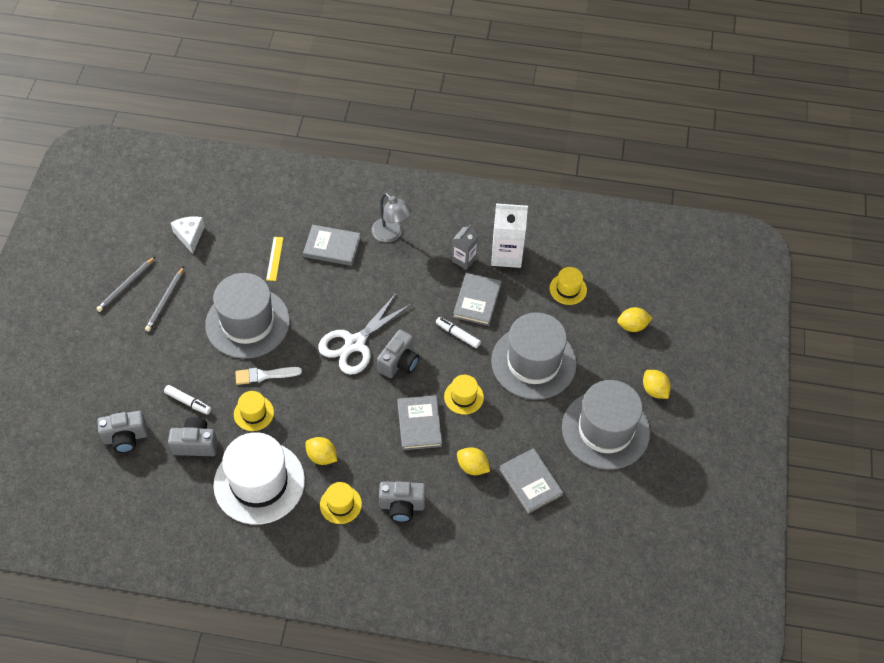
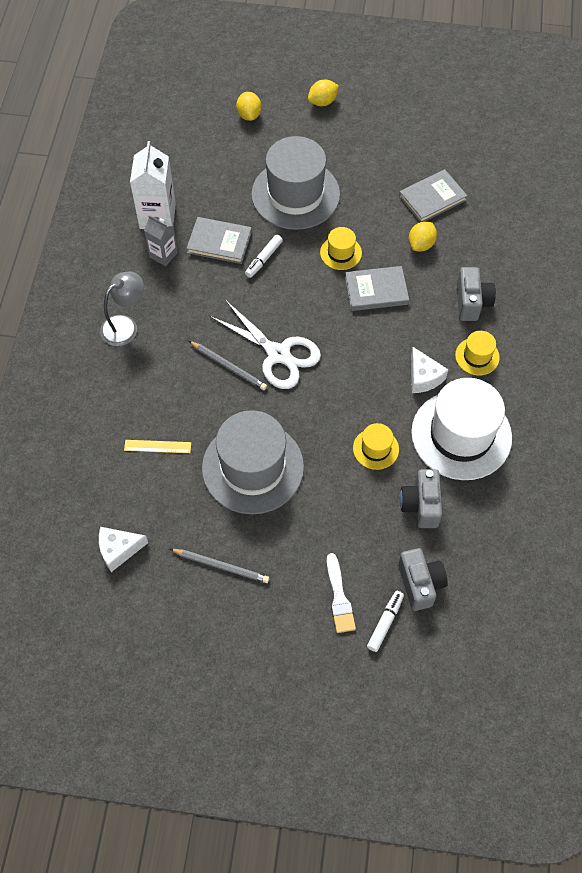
camera: 90 degrees left, 5 degrees up
grey pencil [96,256,156,312] -> grey pencil moved to [189,341,267,390]
white marker [164,385,211,415] -> white marker moved to [367,591,404,652]
white brush [235,367,302,385] -> white brush moved to [327,553,356,633]
grey book [303,225,361,266] -> none
yellow lemon [305,437,337,465] -> white cheese [411,347,448,393]
grey camera [377,330,419,378] -> none
yellow hat [550,267,587,305] -> none
grey hat [562,380,650,470] -> none

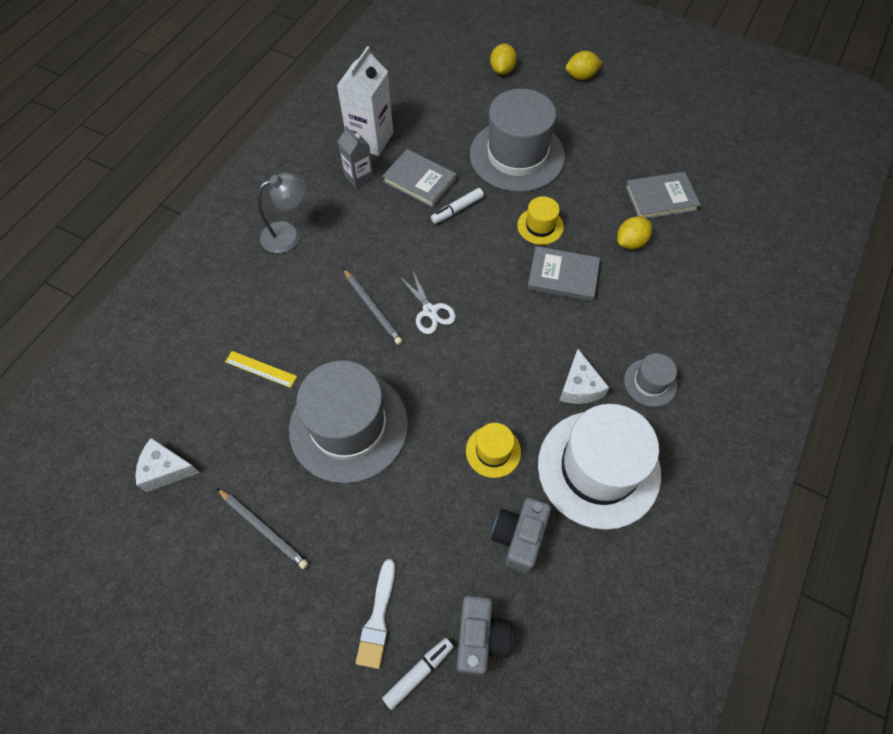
camera: 20 degrees right, 0 degrees up
white scissors [209,301,321,389] -> white scissors [399,269,456,334], size x0.57
yellow hat [455,331,500,375] -> grey hat [624,354,677,407]
grey camera [457,267,496,321] -> none

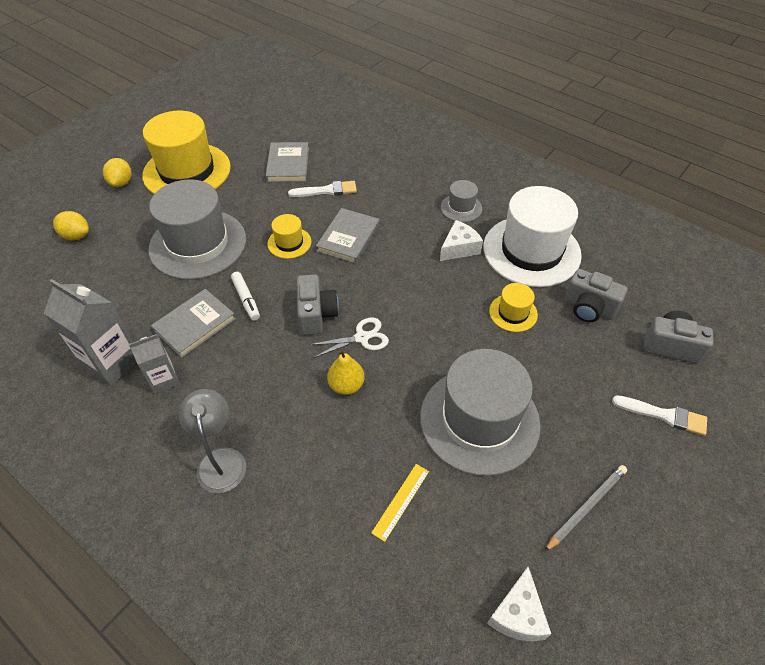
camera: 80 degrees left, 10 degrees down
white carton [337,46,393,156] -> grey carton [44,279,137,386]
grey pencil [343,269,403,345] -> yellow pear [327,349,364,395]
white marker [382,638,454,710] -> none
white cheese [559,349,609,404] -> white cheese turned 45 degrees counterclockwise [440,220,483,261]
yellow lemon [617,216,652,249] -> white brush [288,181,357,197]
none -> yellow hat [142,111,231,194]
none -> grey camera [297,274,339,335]

